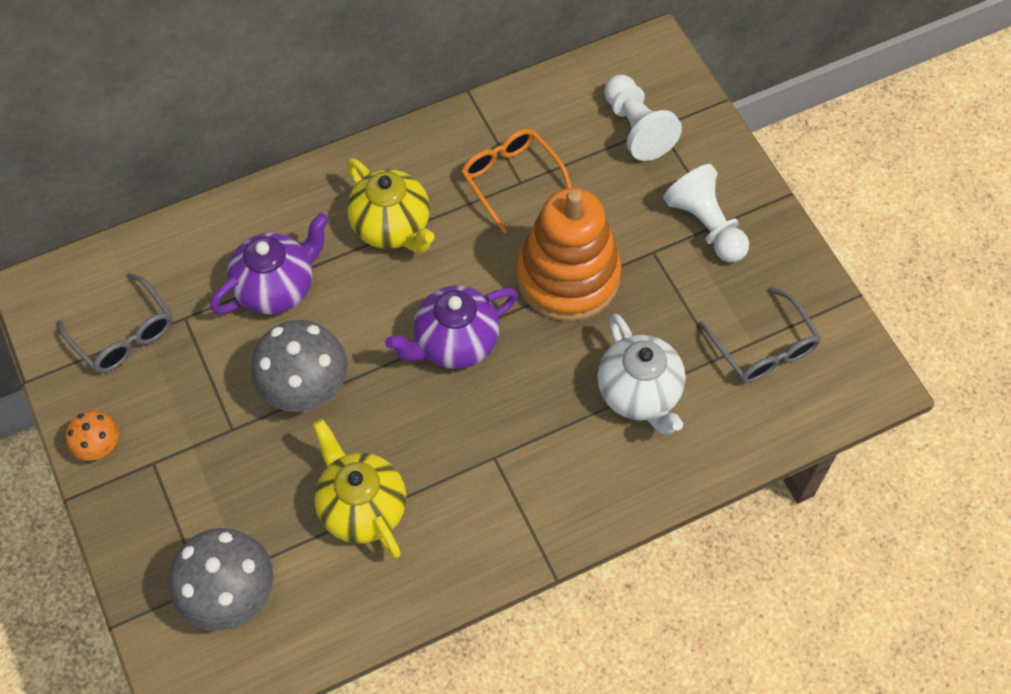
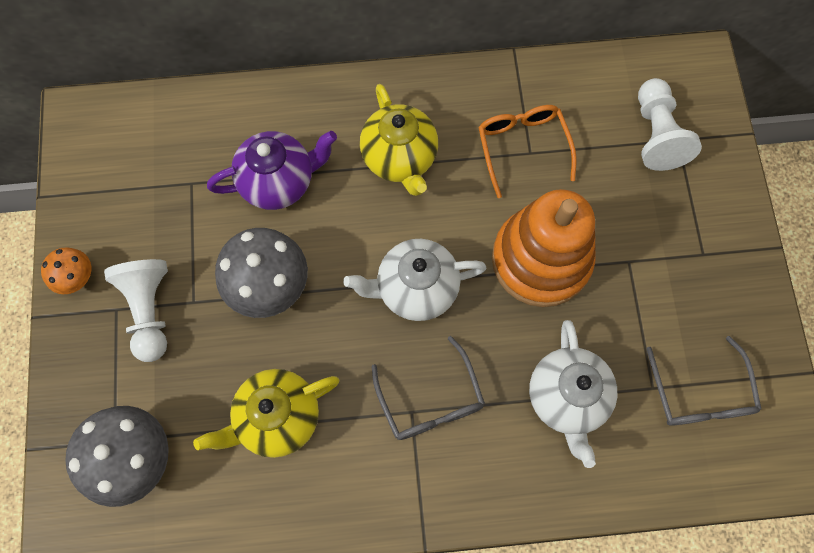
camera: 20 degrees right, 10 degrees up
grey glasses [57,273,172,373] -> grey glasses moved to [372,336,485,440]
yellow teapot [313,419,406,559] -> yellow teapot turned 105 degrees counterclockwise [193,369,339,458]
purple teapot [385,285,518,369] -> white teapot [343,239,486,321]
white pawn [663,164,749,262] -> white pawn moved to [104,259,168,362]

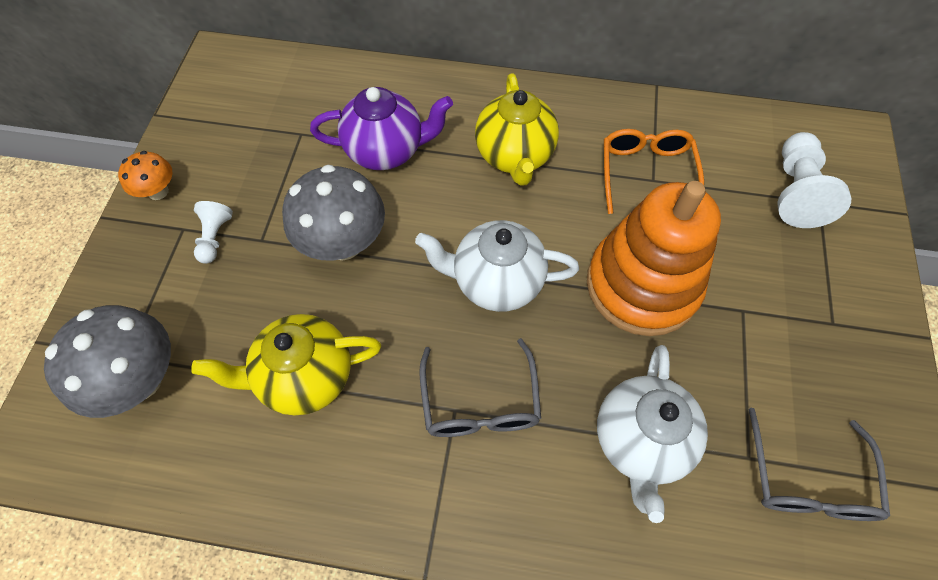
camera: 15 degrees right, 10 degrees down
white pawn [104,259,168,362] -> white pawn [194,201,233,264], size x0.57

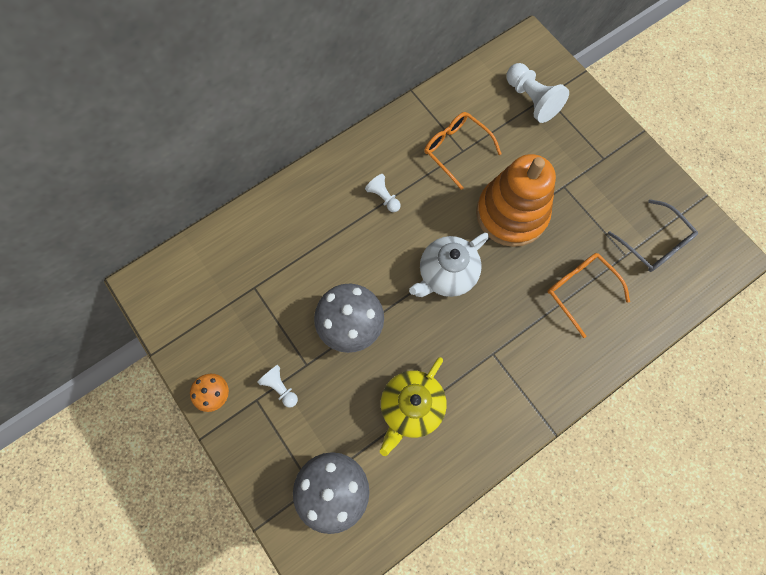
camera: 45 degrees left, 10 degrees up
purple teapot [310,87,453,170] -> none
grey glasses [419,338,541,437] -> none
yellow teapot [475,73,559,186] -> white pawn [365,174,401,212]
white teapot [597,345,708,523] -> orange glasses [547,253,630,338]

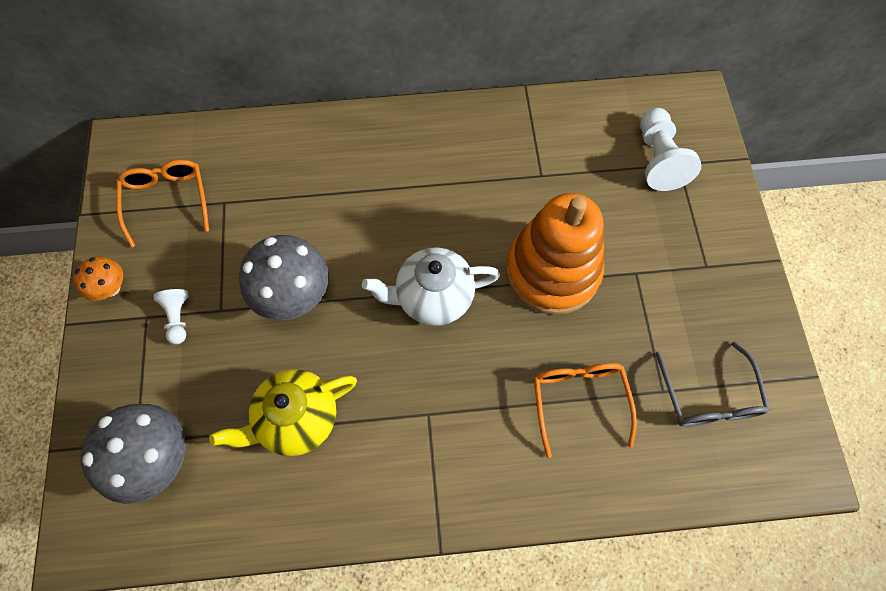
camera: 30 degrees right, 5 degrees down
white pawn [365,174,401,212] -> none
orange glasses [424,112,502,190] -> orange glasses moved to [116,160,209,247]

